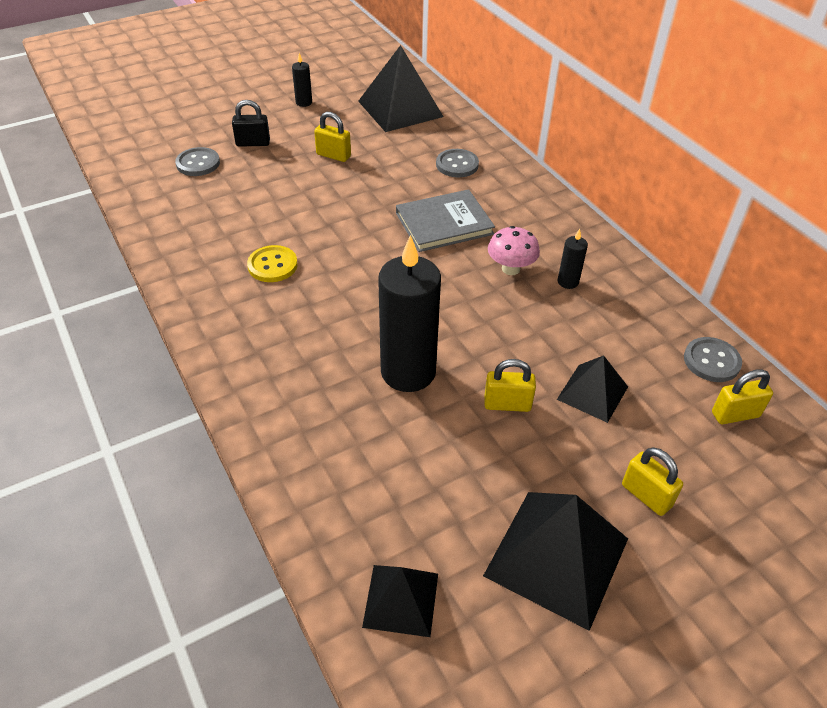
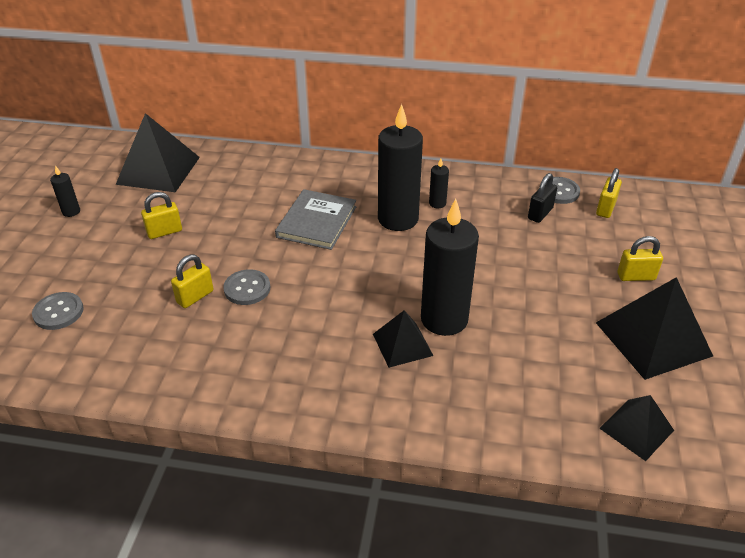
camera: 50 degrees left, 5 degrees down
black padlock [232,100,270,147] -> black padlock moved to [528,173,557,223]
yellow button [247,245,298,282] -> none
grey button [436,149,479,177] -> grey button moved to [223,269,270,305]
yellow padlock [484,359,536,412] -> yellow padlock moved to [171,254,213,308]
pink mushroom [488,226,540,275] -> black candle [378,104,423,231]
black pyramid [557,355,628,423] -> black pyramid moved to [373,310,434,368]

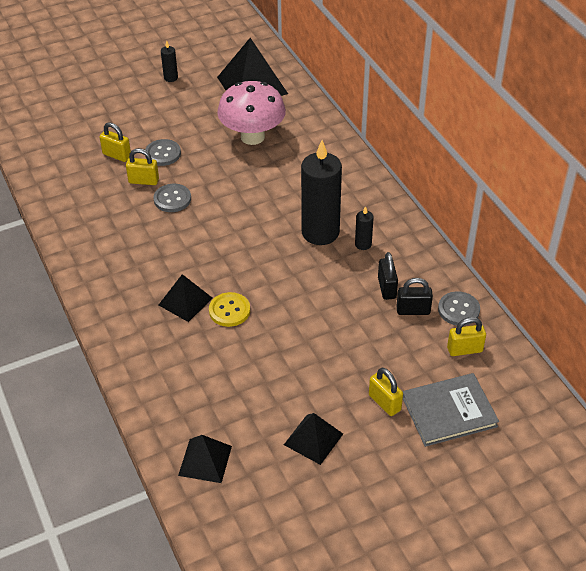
camera: 55 degrees right, 5 degrees up
grey button [32,292,84,330] -> grey button moved to [145,139,181,166]
yellow padlock [141,192,182,239] -> yellow padlock moved to [100,122,131,162]
grey book [275,189,356,250] -> grey book moved to [403,373,499,447]
black candle [421,199,479,336] -> yellow button [209,292,250,327]
black pyramid [596,277,713,380] -> black pyramid [284,413,343,465], size x0.58
none -> pink mushroom [217,81,286,145]
none -> black padlock [378,252,398,300]

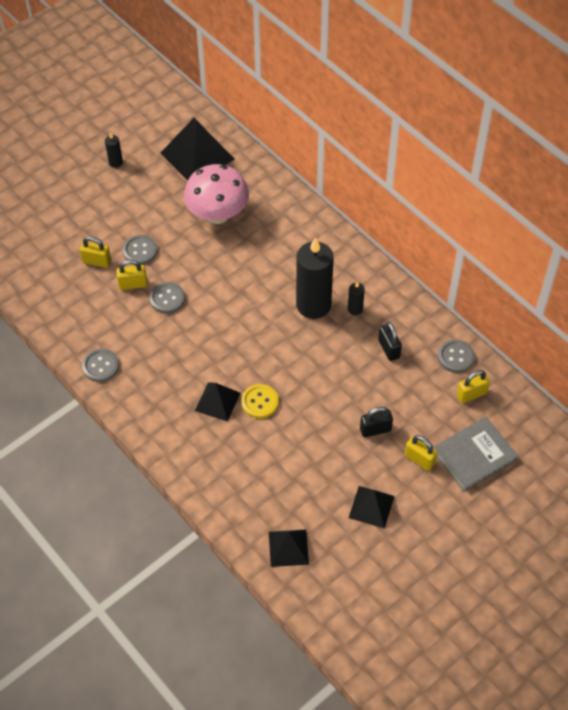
camera: 15 degrees left, 10 degrees up
black padlock [396,278,433,315] -> black padlock moved to [360,407,393,437]
none -> grey button [82,349,119,382]

